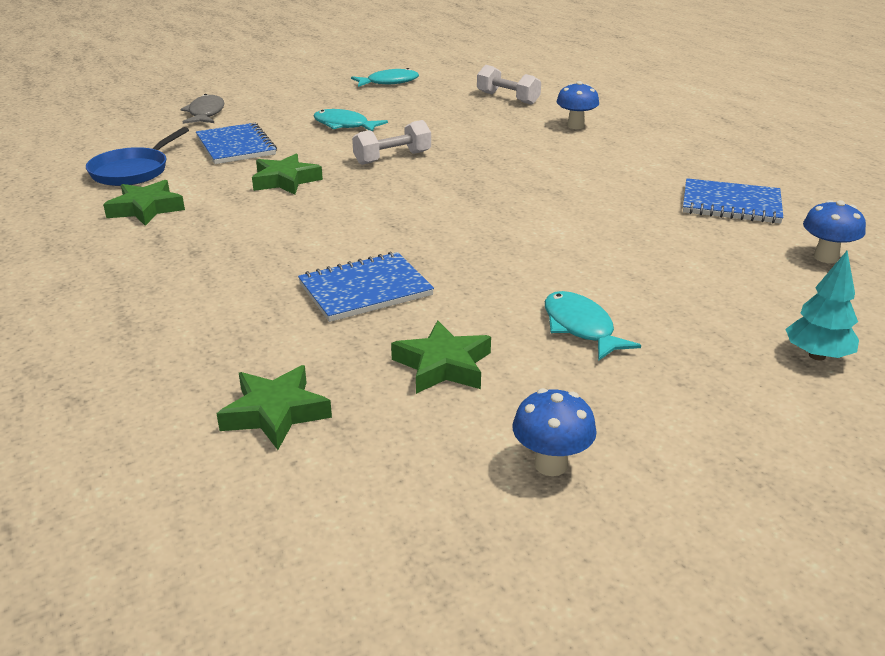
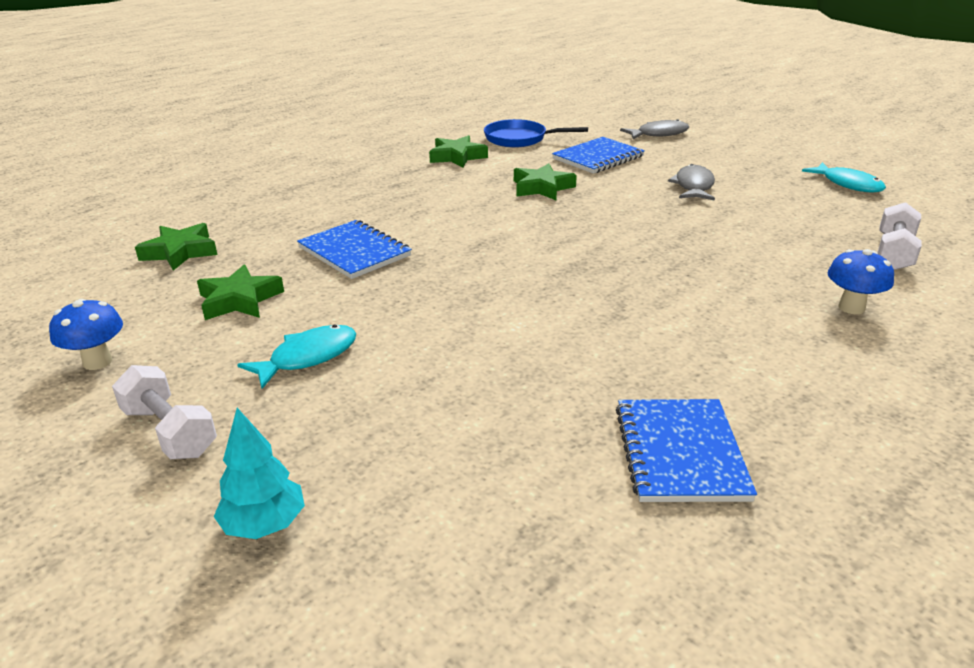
camera: 75 degrees right, 0 degrees up
turquoise fish [313,109,388,132] -> grey fish [668,164,715,201]
white dumbbell [352,120,431,165] -> white dumbbell moved to [112,365,217,459]
blue mushroom [803,200,866,263] -> none

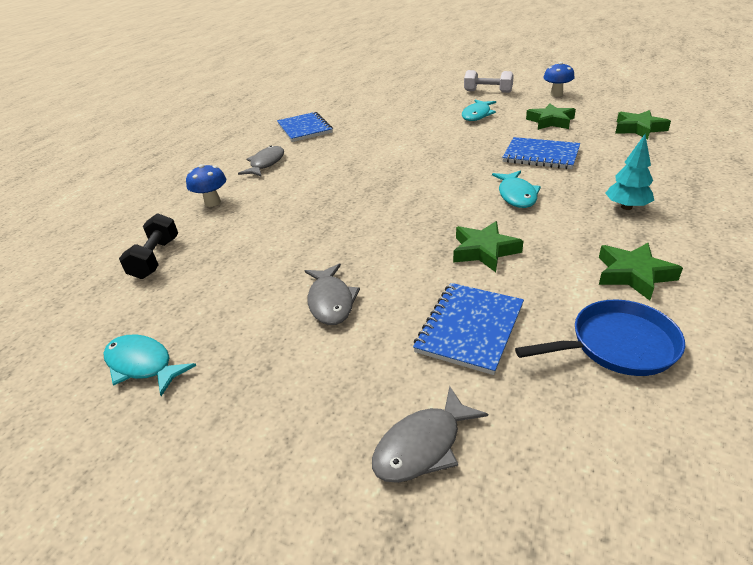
camera: 160 degrees right, 5 degrees up
turquoise tree [214,408,305,539] -> turquoise tree moved to [605,134,654,210]
white dumbbell [877,202,922,270] -> black dumbbell [119,213,178,279]
none -> grey fish [238,145,284,177]
none -> turquoise fish [492,171,541,208]

